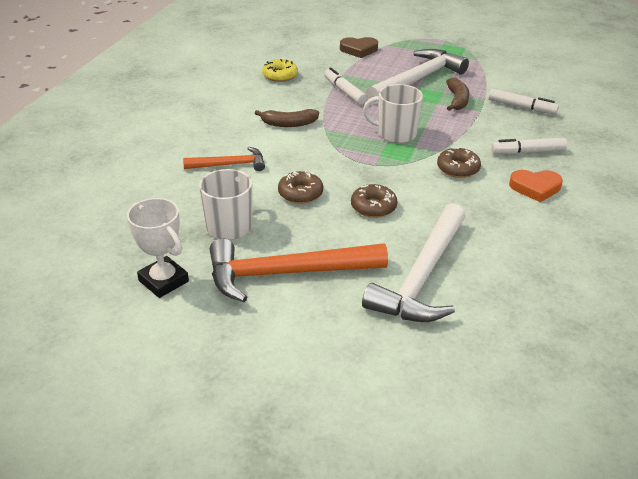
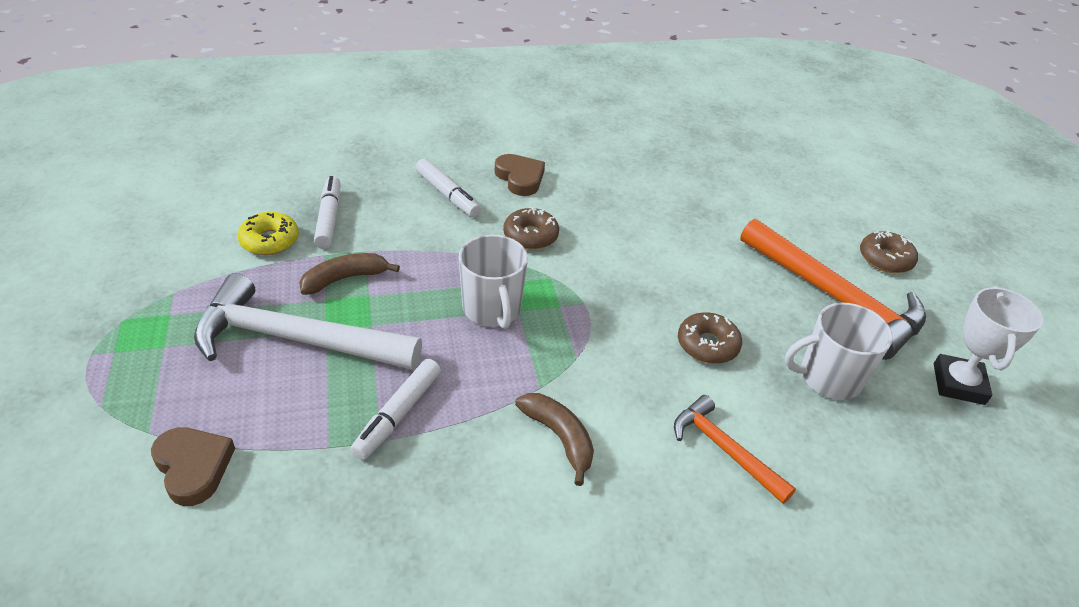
camera: 125 degrees left, 5 degrees up
yellow donut [262,59,298,82] -> yellow donut moved to [238,212,299,255]
brown donut [351,184,398,218] -> brown donut moved to [860,230,918,273]
white hammer [362,203,466,322] -> none
orange heart [509,170,563,202] -> brown heart [495,154,545,196]

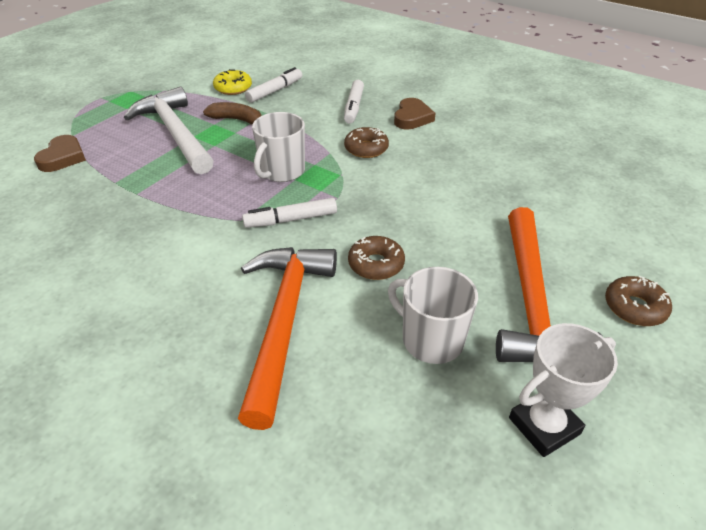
camera: 50 degrees right, 0 degrees up
white marker [350,359,441,460] -> white marker moved to [242,198,337,228]
brown banana [515,393,594,486] -> none
orange hammer [674,395,796,504] -> orange hammer [238,247,337,430], size x1.83

